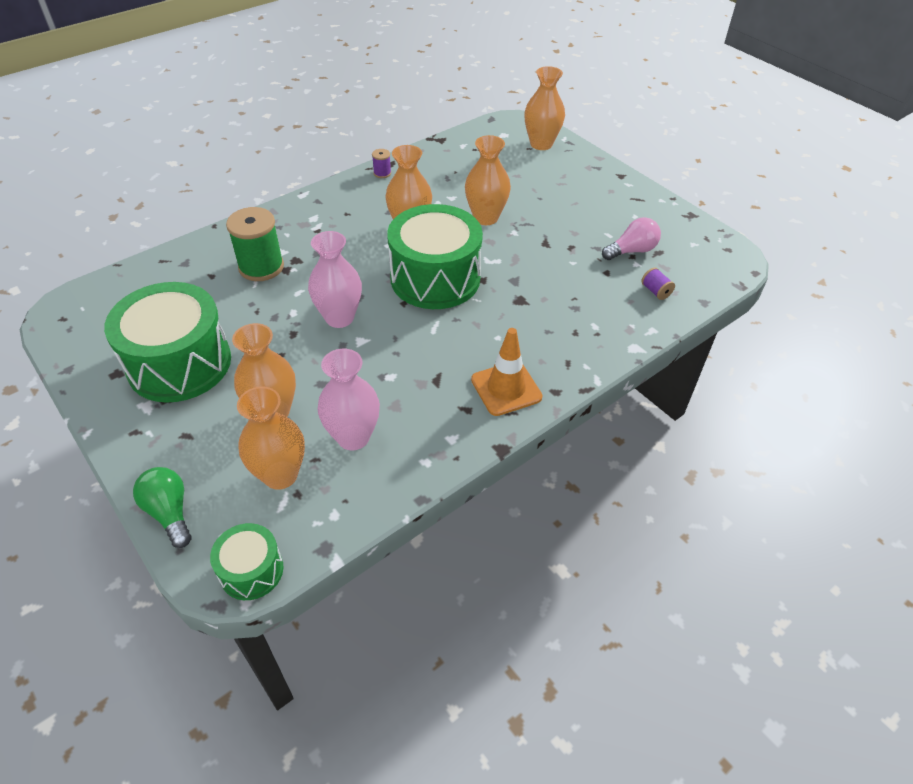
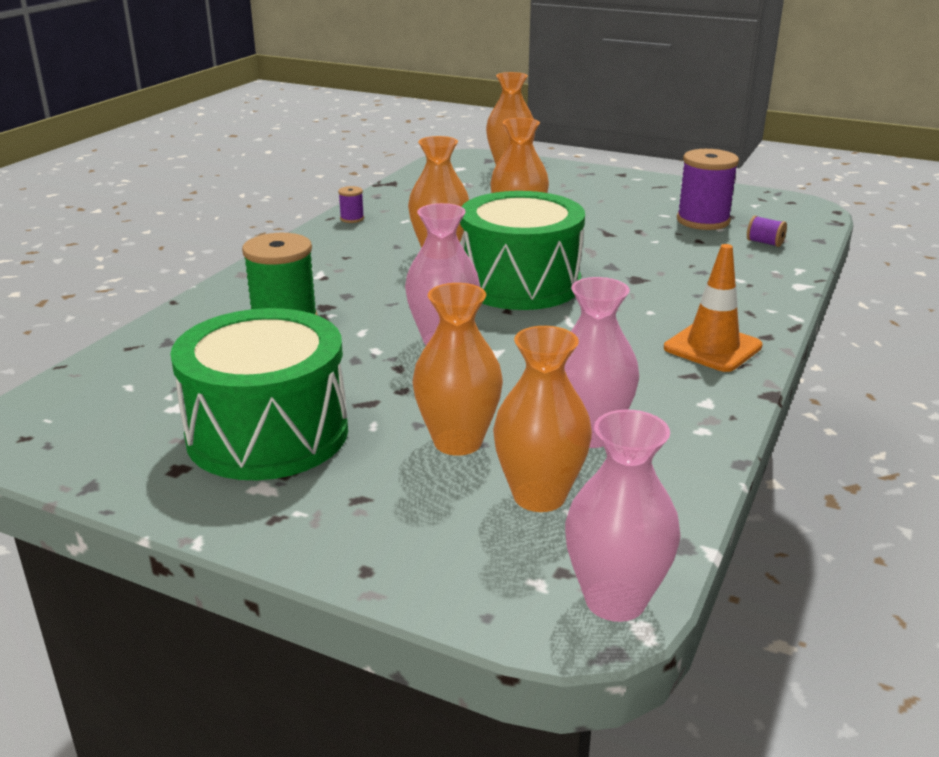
camera: 25 degrees left, 20 degrees down
green light bulb [133,467,191,548] -> none
green drum [210,523,283,600] -> pink vase [565,409,681,622]
pink light bulb [602,217,661,260] -> purple spool [677,149,739,230]

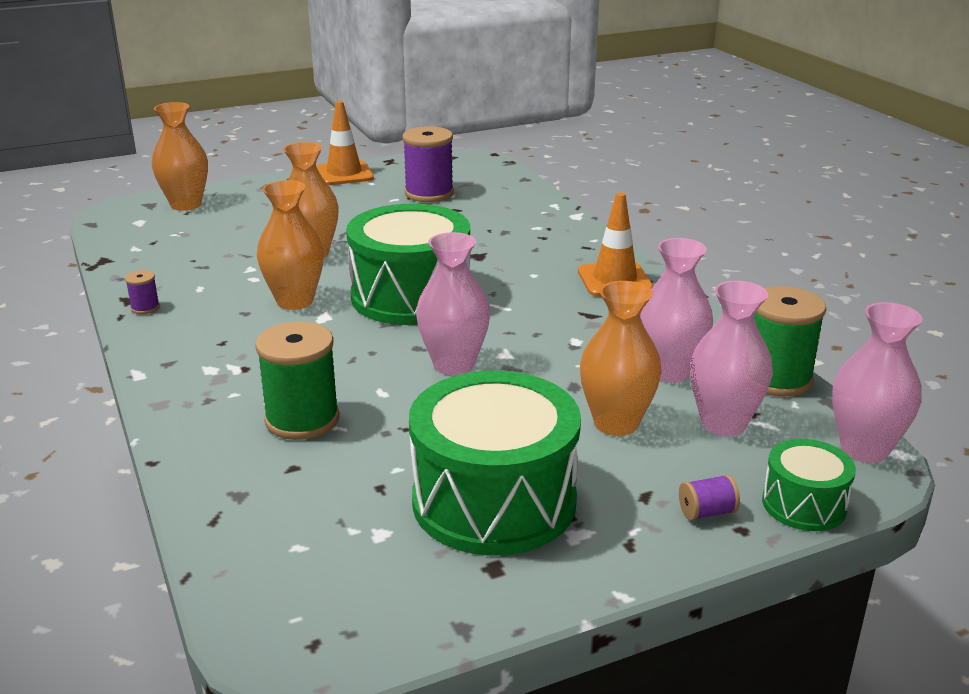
camera: 50 degrees left, 0 degrees up
orange vase [493,326,592,512] -> pink vase [690,281,773,436]
purple spool [747,216,787,247] -> purple spool moved to [679,474,740,521]
none -> orange traffic cone [316,101,374,185]
none -> green spool [754,286,826,397]
none -> green drum [762,439,856,531]

